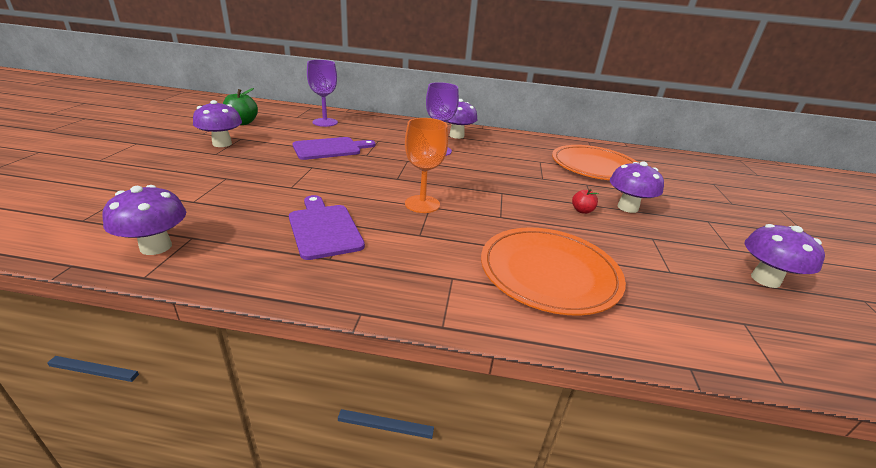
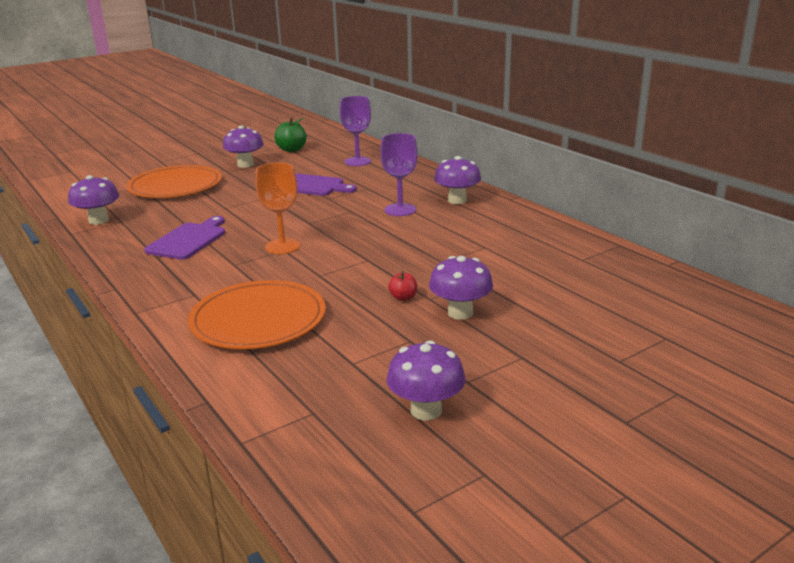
camera: 50 degrees right, 5 degrees down
orange plate [552,145,640,180] -> orange plate moved to [126,165,222,198]

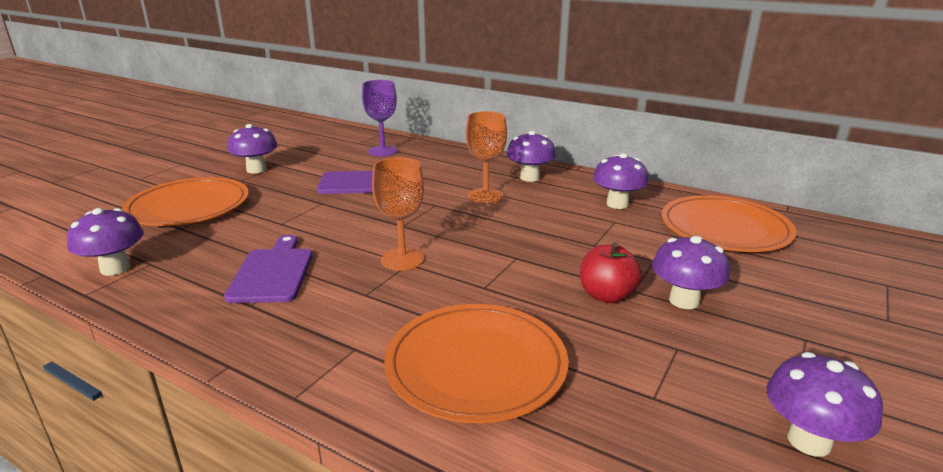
camera: 25 degrees left, 0 degrees up
green apple [274,117,307,152] -> none
purple goblet [380,133,418,216] -> orange goblet [466,111,507,203]
red apple [388,272,417,301] -> red apple [580,242,642,303], size x1.74
none -> purple mushroom [593,153,649,209]
none -> orange plate [662,195,796,252]

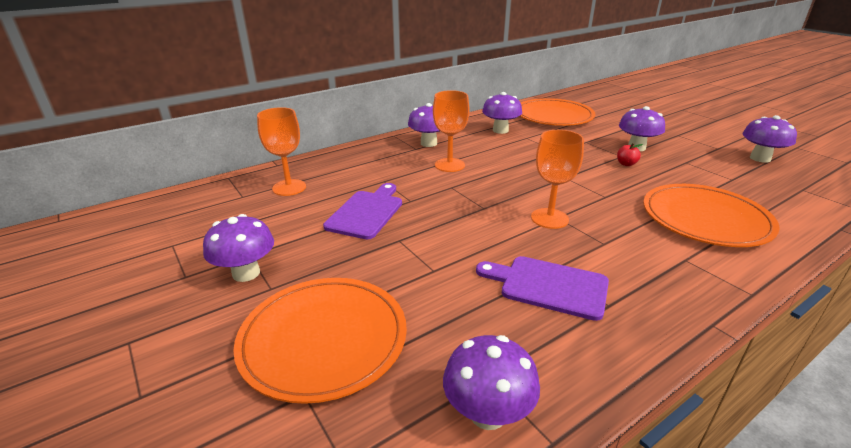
camera: 65 degrees left, 5 degrees up
purple goblet [362,80,398,156] -> orange goblet [257,107,306,196]
red apple [580,242,642,303] -> red apple [617,143,643,166], size x0.57

